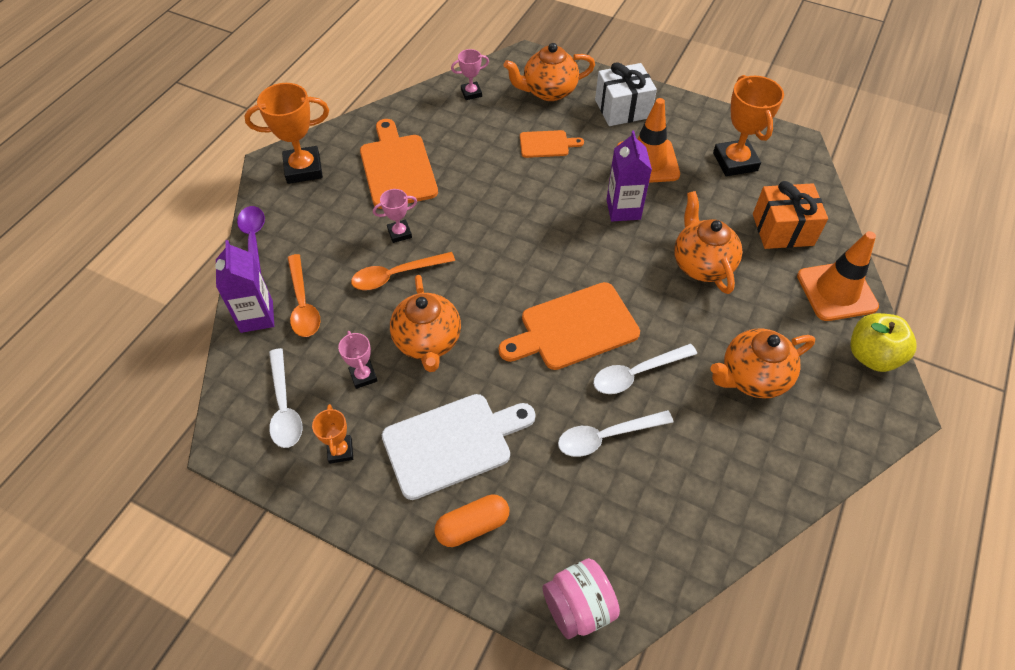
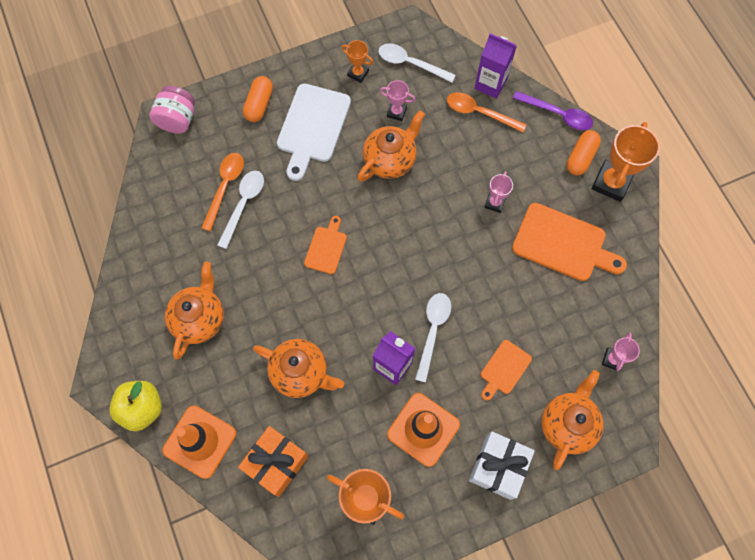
camera: 130 degrees right, 15 degrees up
orange spoon [351,252,455,290] -> orange spoon moved to [201,153,244,231]
orange teapot [390,275,461,372] -> orange teapot turned 105 degrees clockwise [357,110,425,182]
orange cutting board [498,282,640,370] -> orange cutting board [304,216,347,274], size x0.55
white spoon [593,344,697,394] -> white spoon moved to [415,293,451,382]
none -> orange capsule [567,130,601,176]

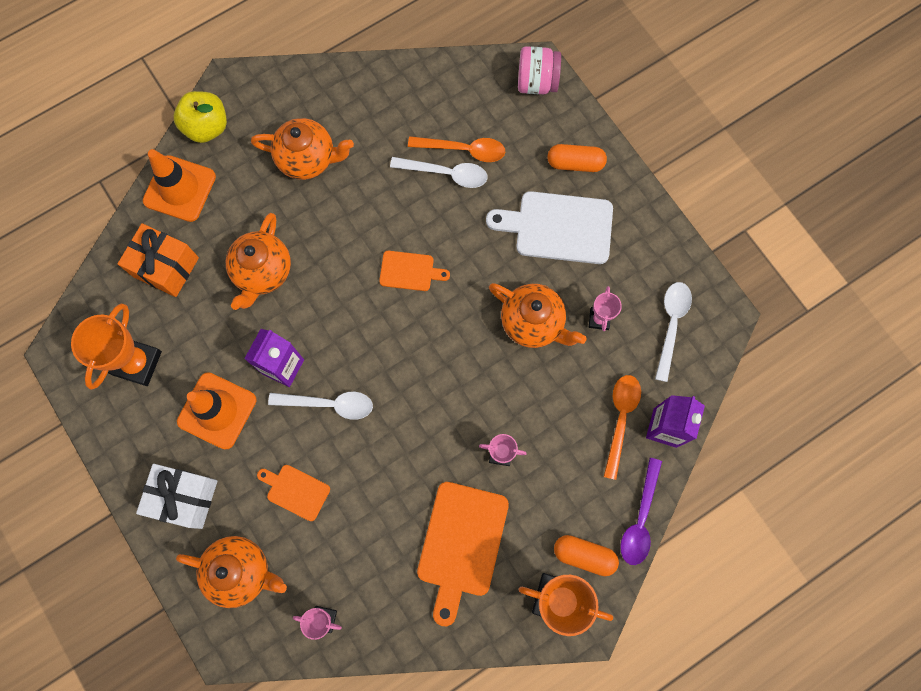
camera: 80 degrees right, 5 degrees up
orange trophy [341,40,373,83] -> none

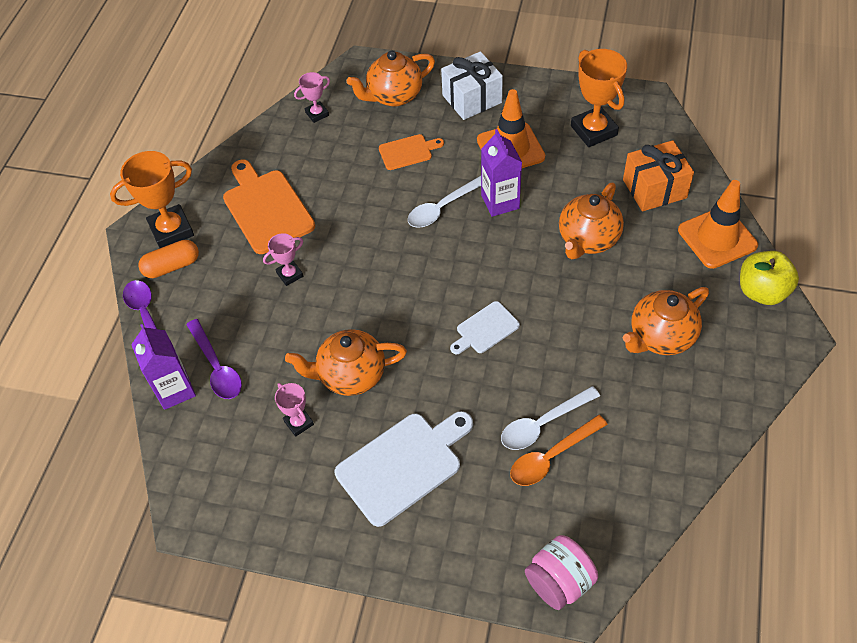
camera: 140 degrees right, 20 degrees down
orange teapot [226,213,291,310] -> orange teapot turned 120 degrees counterclockwise [559,183,624,259]
orange cutting board [379,251,450,291] -> white cutting board [450,301,520,354]
orange capsule [547,144,607,172] -> none
orange spoon [604,375,641,480] -> purple spoon [186,319,242,399]
white spoon [655,282,692,382] -> none

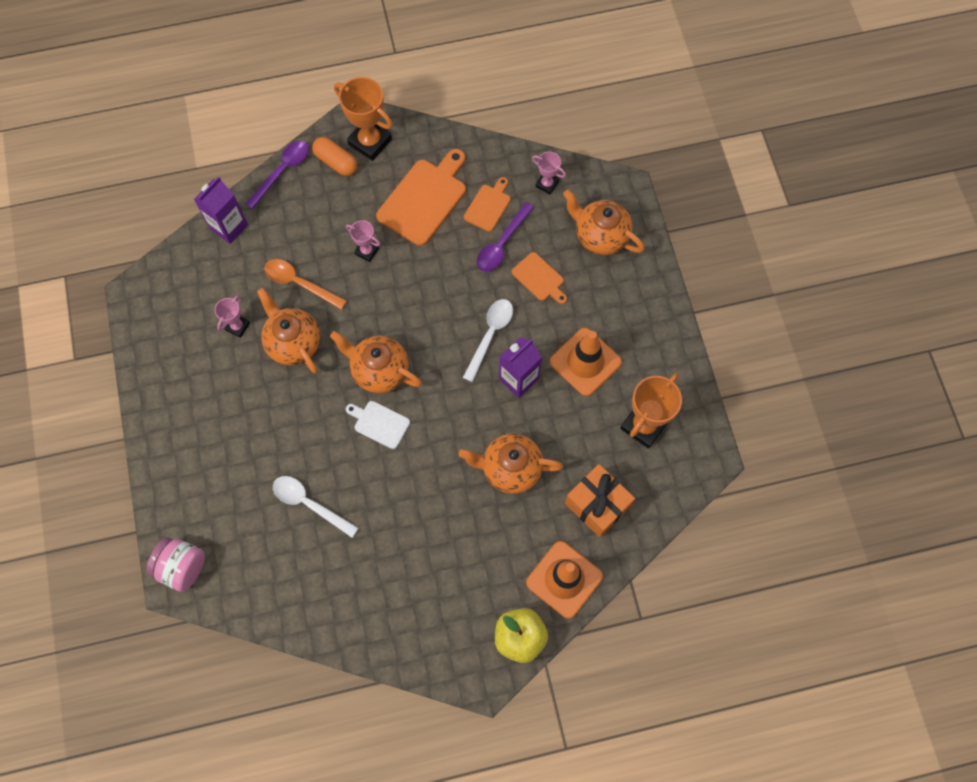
camera: 60 degrees right, 15 degrees up
purple spoon [186,319,242,399] -> purple spoon moved to [477,202,534,272]
white cutting board [335,411,473,527] -> none
white spoon [408,176,481,228] -> white spoon turned 90 degrees clockwise [463,299,513,382]
white gift [441,51,503,120] -> none
orange spoon [510,415,608,486] -> orange spoon moved to [264,259,347,310]
orange teapot [623,287,709,355] -> orange teapot moved to [330,331,422,393]
none -> orange cutting board [464,177,511,232]

